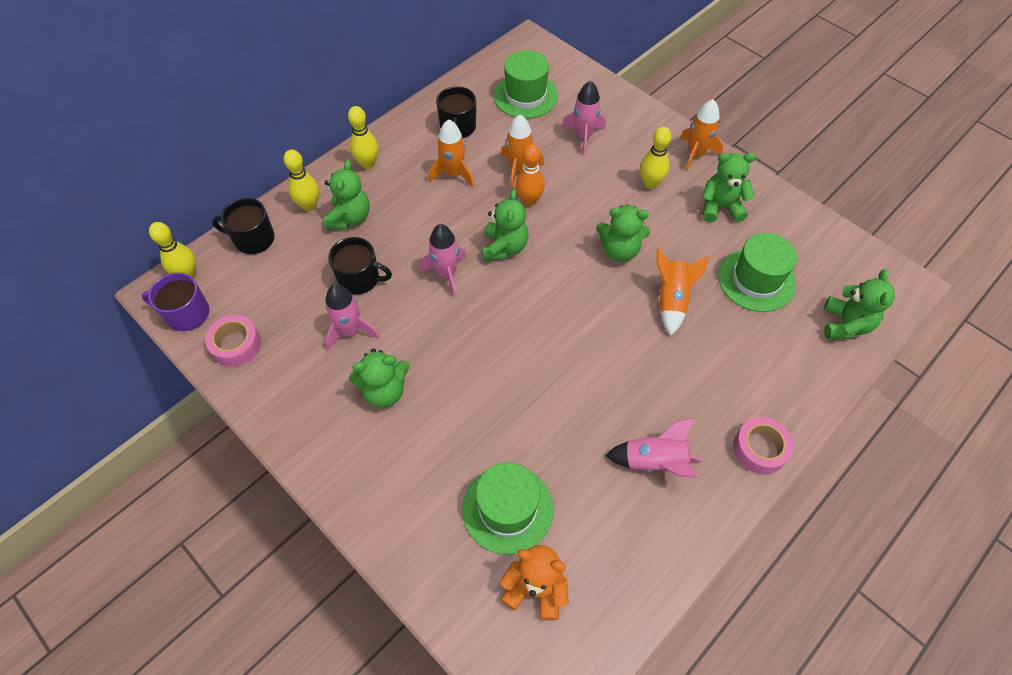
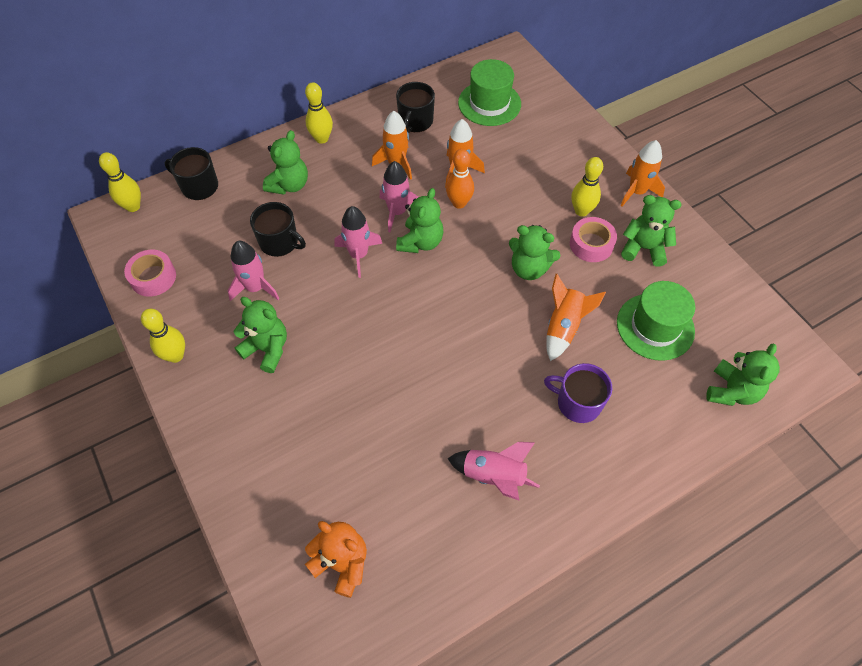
camera: 15 degrees right, 0 degrees up
purple mug [141,273,209,331] -> purple mug moved to [544,363,612,423]
yellow bowling pin [284,149,319,211] -> yellow bowling pin moved to [141,309,185,363]
green teddy bear [349,348,410,408] -> green teddy bear turned 150 degrees counterclockwise [233,297,287,373]
green hat [462,462,553,555] -> none
pink rocket [561,81,606,155] -> pink rocket moved to [380,161,418,232]
pink tape [733,417,793,474] -> pink tape moved to [570,217,617,262]

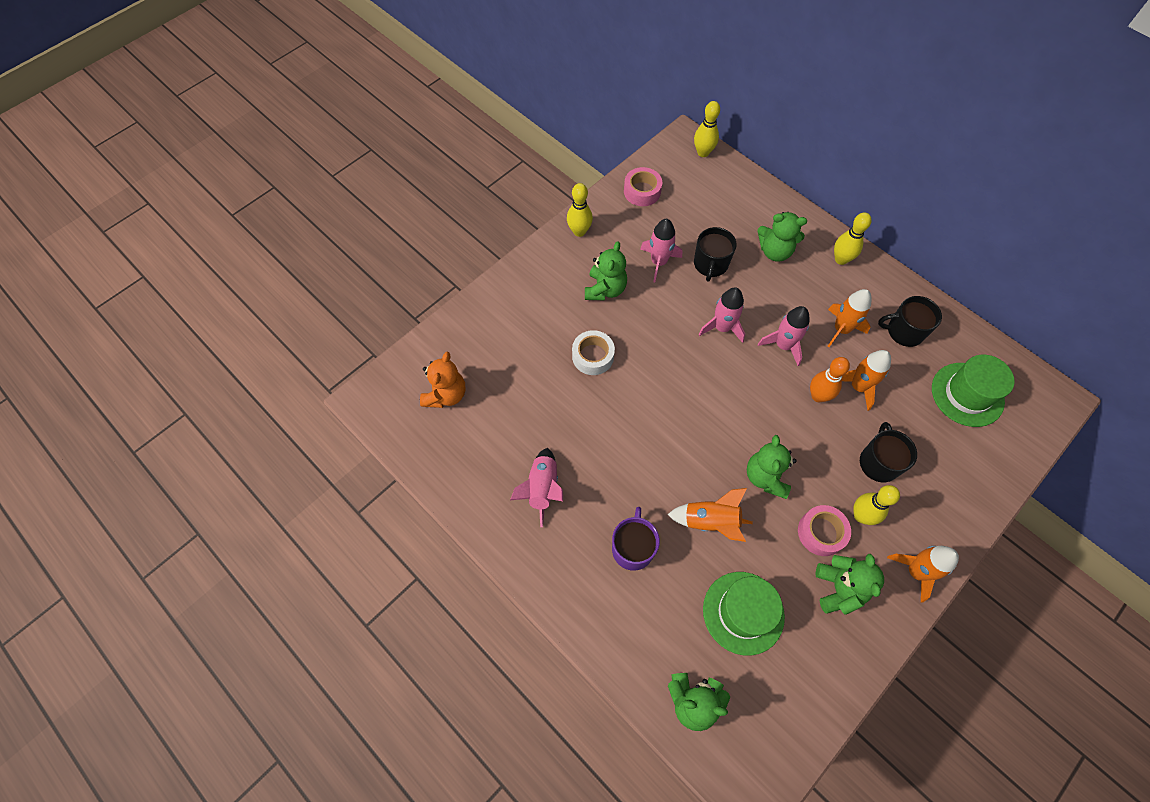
camera: 75 degrees right, 5 degrees up
black mug [165,147,218,200] -> black mug moved to [860,422,917,482]
green teddy bear [396,188,443,253] -> none
none -> white tape [572,330,615,375]

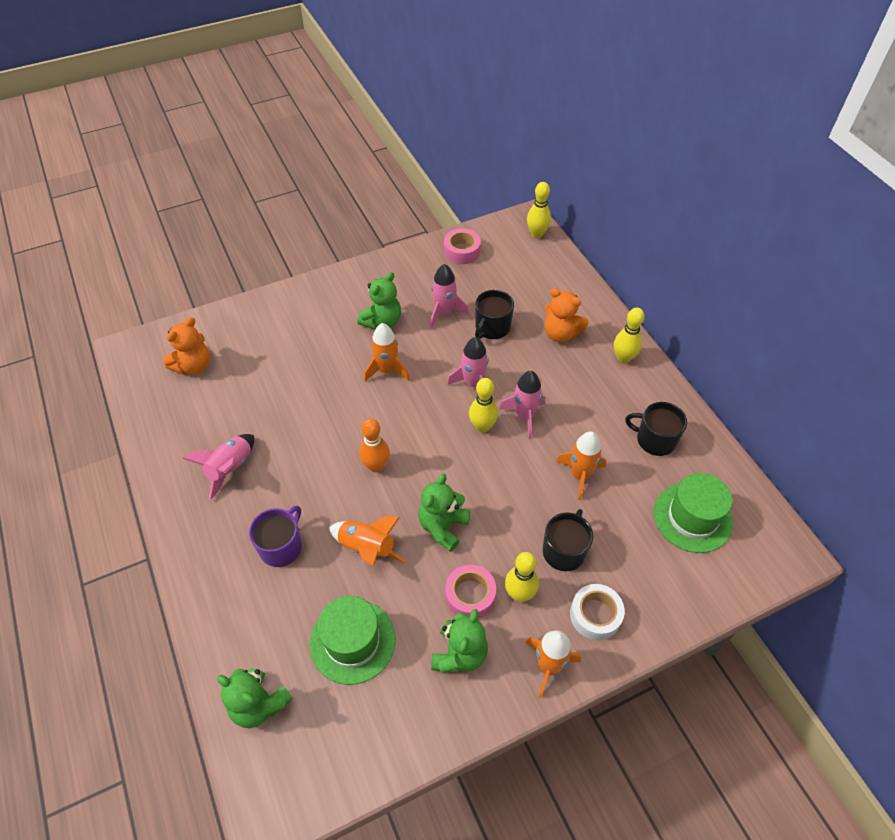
camera: 20 degrees right, 10 degrees down
yellow bowling pin [567,183,593,237] -> yellow bowling pin moved to [469,378,498,433]
white tape [572,330,615,375] -> white tape moved to [570,584,625,640]
green teddy bear [757,212,807,262] -> orange teddy bear [544,288,588,342]
orange bowling pin [810,357,850,402] -> orange bowling pin moved to [359,418,390,472]
orange rocket [828,289,872,347] -> orange rocket moved to [364,323,410,381]

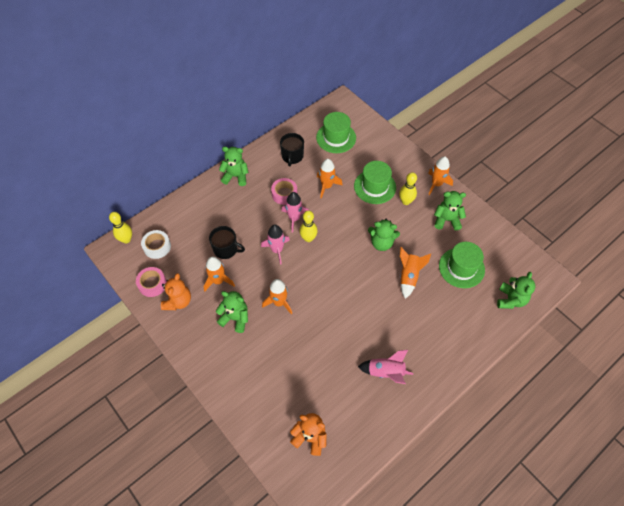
camera: 105 degrees left, 5 degrees up
purple mug [249,505,302,567] -> none
orange bowling pin [359,418,390,472] -> none
pink rocket [430,264,469,328] -> orange rocket [204,256,235,291]
pink tape [445,565,496,619] -> pink tape moved to [271,178,297,205]
black mug [543,509,593,571] -> green hat [354,161,396,204]
orange teddy bear [544,288,588,342] -> orange teddy bear moved to [161,273,191,310]
white tape [570,584,625,640] -> white tape moved to [141,230,171,259]
yellow bowling pin [614,308,645,363] -> green teddy bear [219,146,249,186]

